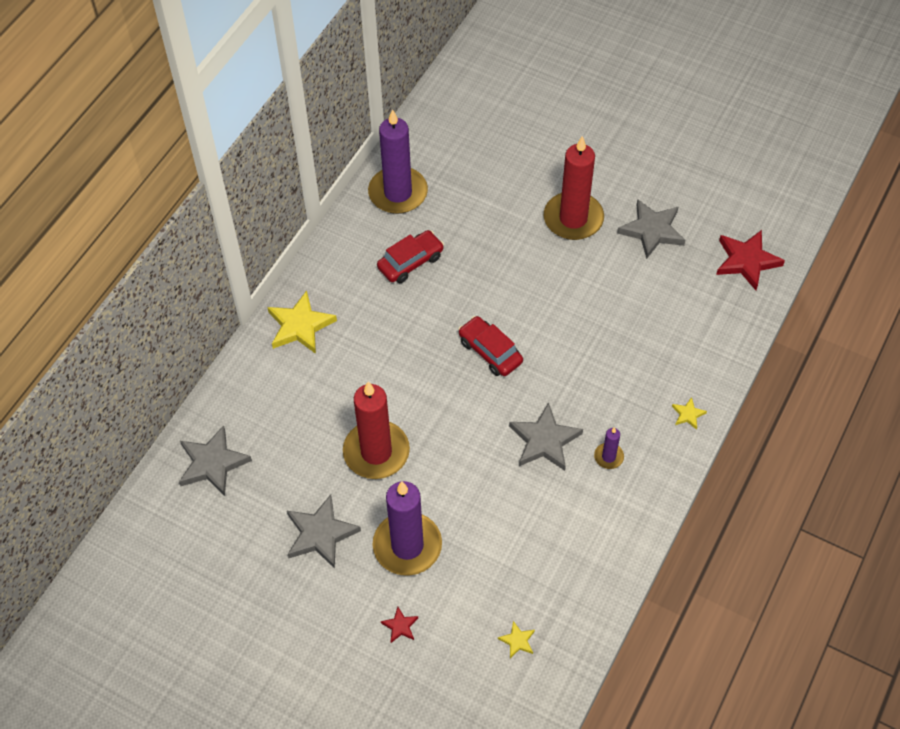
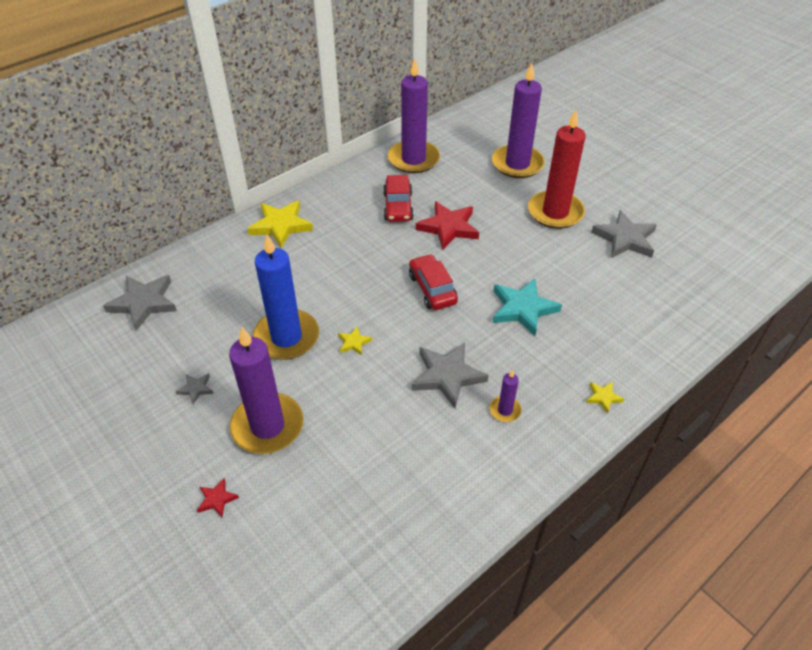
camera: 20 degrees right, 10 degrees down
grey star [287,495,361,569] -> grey star [175,373,214,404], size x0.48
red candle [343,382,410,479] -> blue candle [253,235,319,360]
red car [377,230,444,283] -> red car turned 105 degrees clockwise [383,175,414,222]
yellow star [498,621,535,658] -> yellow star moved to [338,326,372,355]
red star [716,230,785,290] -> red star moved to [416,201,479,250]
none -> purple candle [492,63,545,178]
none -> turquoise star [493,278,562,336]

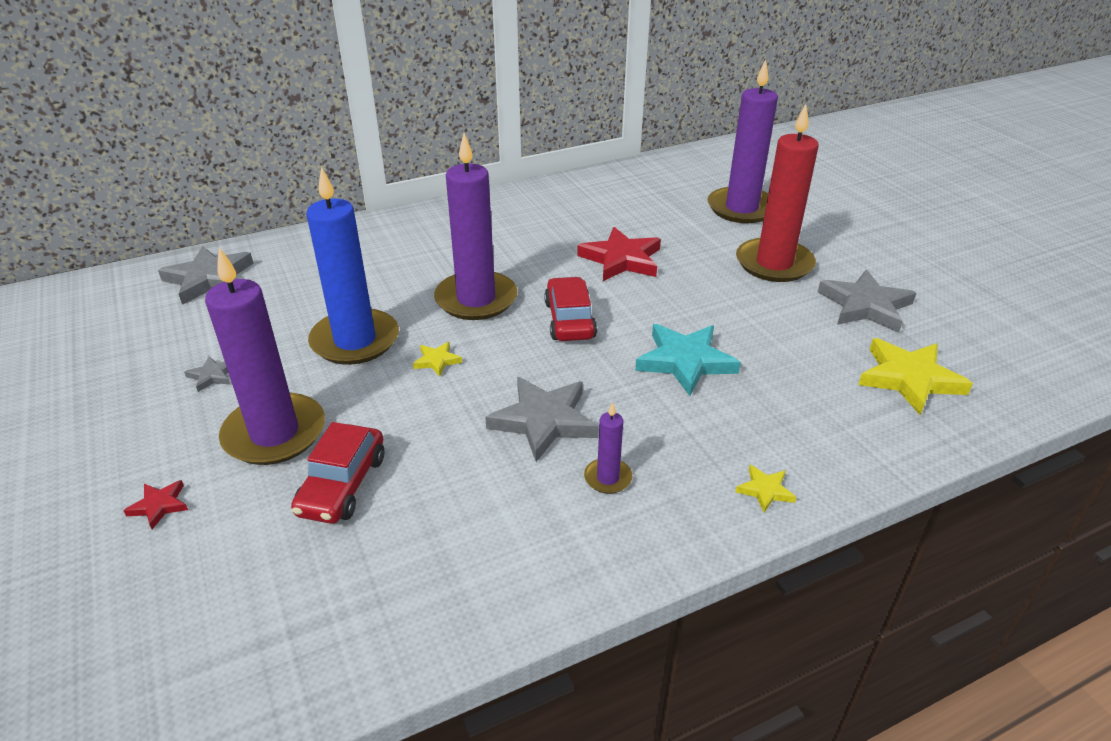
camera: 15 degrees right, 10 degrees down
yellow star [247,200,313,248] -> yellow star moved to [858,338,973,415]
red car [383,175,414,222] -> red car moved to [291,422,384,524]
purple candle [388,58,440,173] -> purple candle moved to [434,133,517,320]

